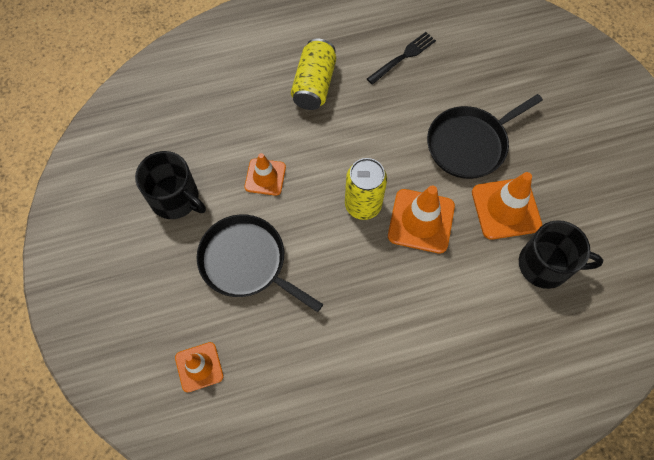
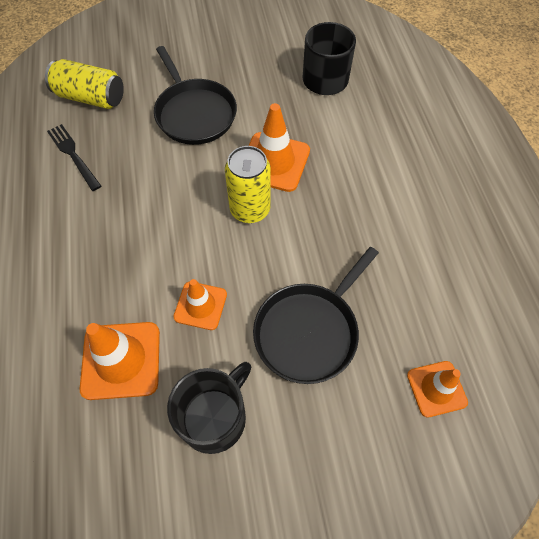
camera: 85 degrees left, 5 degrees down
yellow can [291,38,336,110] -> yellow can moved to [45,59,124,109]
orange traffic cone [472,172,542,240] -> orange traffic cone moved to [80,322,160,400]

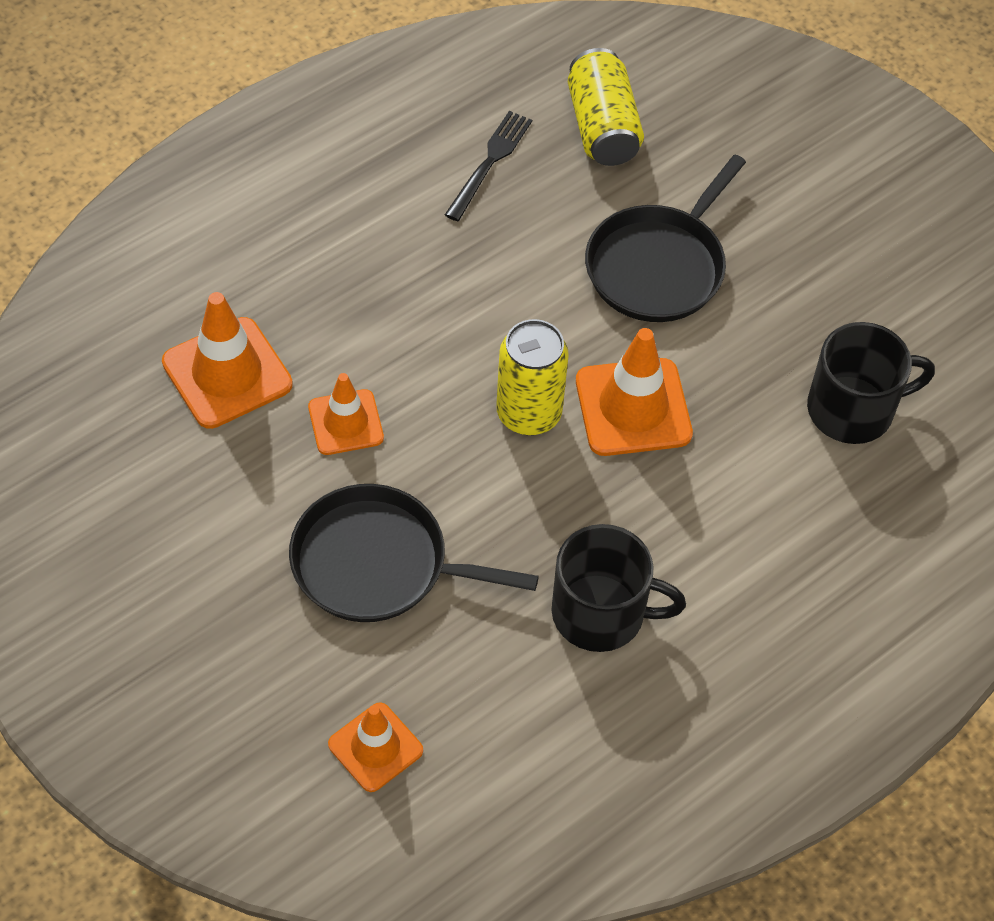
camera: 60 degrees right, 5 degrees down
black mug [167,362,251,454] -> black mug moved to [551,524,686,652]

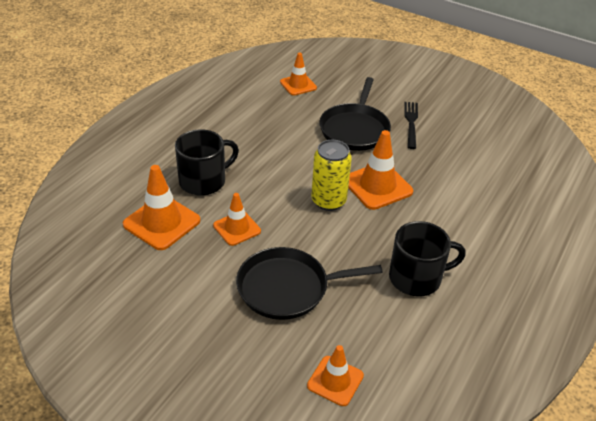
camera: 20 degrees left, 15 degrees down
black fork [445,111,532,221] -> black fork moved to [404,102,418,149]
yellow can [568,48,644,166] -> orange traffic cone [280,53,317,96]
black mug [807,322,935,444] -> black mug moved to [175,129,239,196]

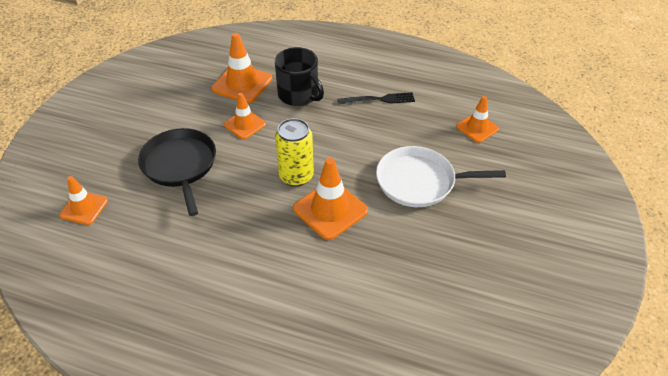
camera: 80 degrees right, 5 degrees up
black pan [319,77,391,151] -> white pan [376,146,506,207]
black mug [389,221,466,296] -> none
black fork [404,102,418,149] -> black fork moved to [337,92,415,104]

